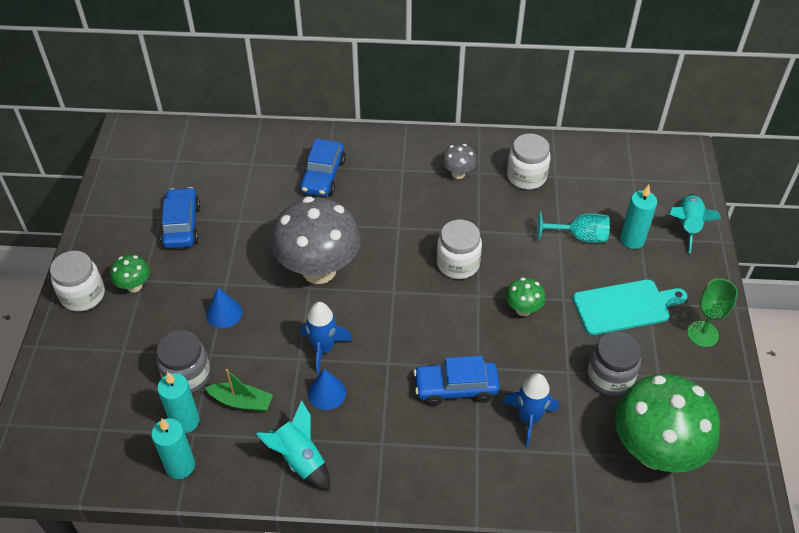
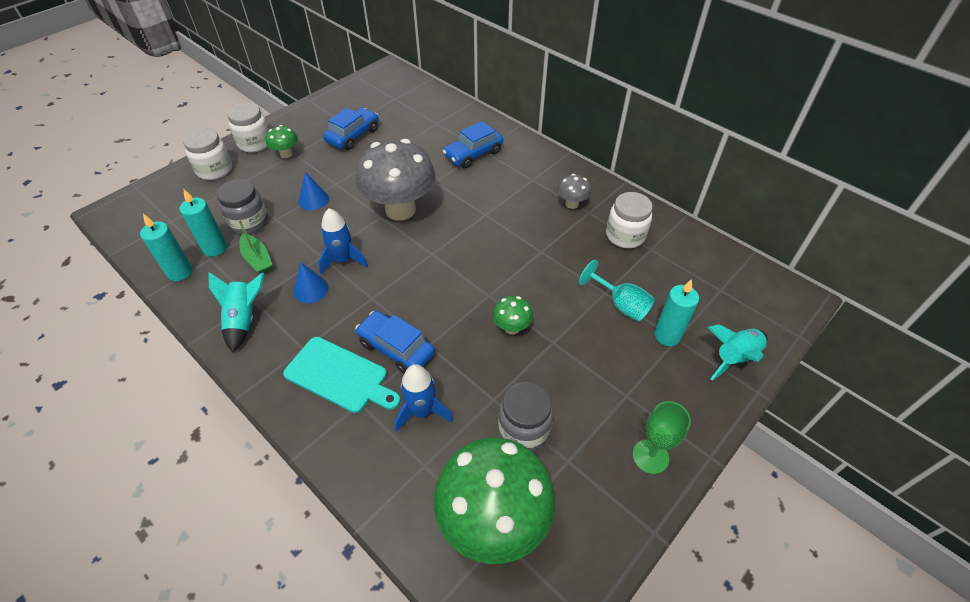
camera: 40 degrees right, 0 degrees up
white jar [436,220,482,279] -> white jar moved to [183,128,232,180]
turquoise cutting board [572,279,687,335] -> turquoise cutting board moved to [283,337,400,413]

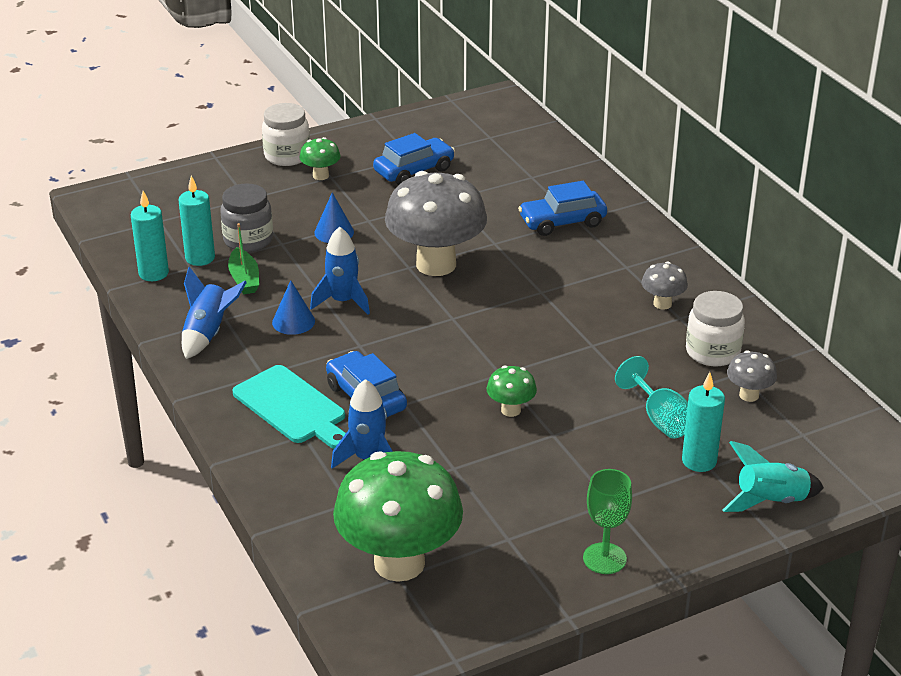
camera: 20 degrees right, 15 degrees down
white jar [183,128,232,180] -> none
turquoise rocket [208,272,264,353] -> blue rocket [182,267,247,359]
grey jar [498,382,553,451] -> none
none -> grey mushroom [727,350,777,402]

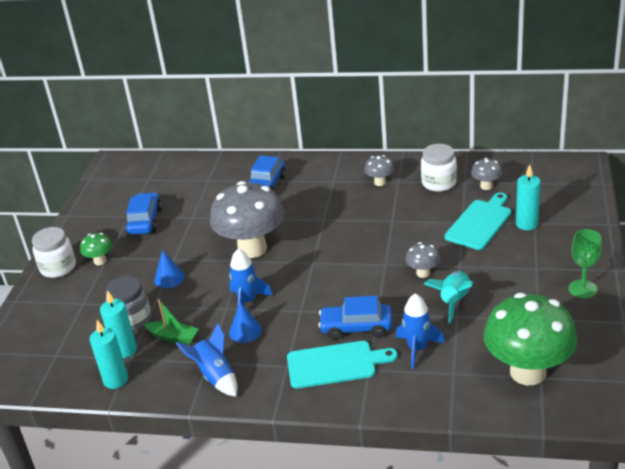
camera: 50 degrees left, 0 degrees up
green mushroom [487,365,537,417] -> grey mushroom [405,242,440,278]
turquoise goblet [615,356,688,438] -> turquoise cutting board [445,193,511,250]
turquoise rocket [723,441,824,512] -> turquoise rocket moved to [424,271,473,323]

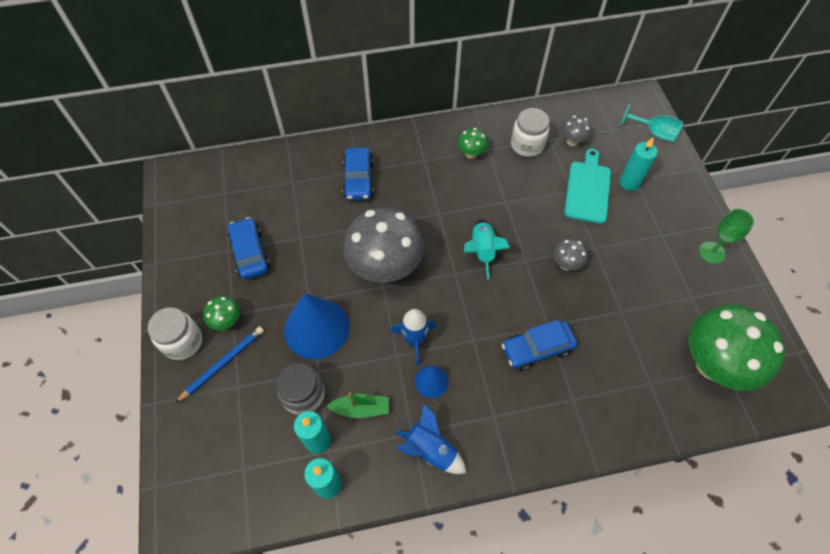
camera: 25 degrees left, 25 degrees up
blue cone [154,250,185,288] -> blue cone [284,293,350,359], size x2.02
turquoise cutting board [287,341,398,388] -> none
grey mushroom [364,155,394,186] -> green mushroom [457,128,488,159]
blue rocket [396,293,444,369] -> none
turquoise rocket [424,271,473,323] -> turquoise rocket moved to [464,220,510,279]
none -> blue pencil [175,326,264,403]
none -> turquoise goblet [620,103,683,142]

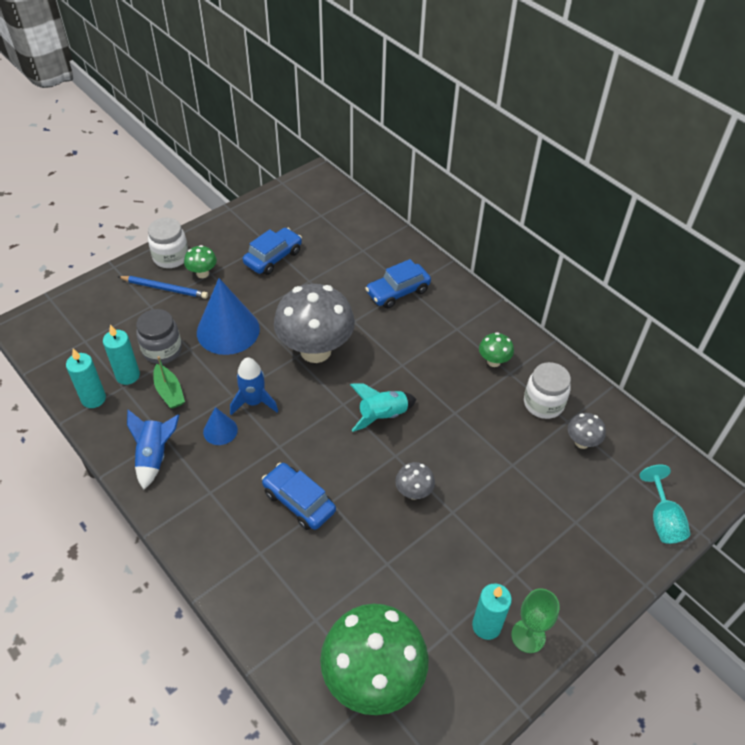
camera: 60 degrees right, 10 degrees down
turquoise cutting board [564,149,611,224] -> none
turquoise candle [620,138,658,191] -> turquoise candle moved to [472,583,512,640]

